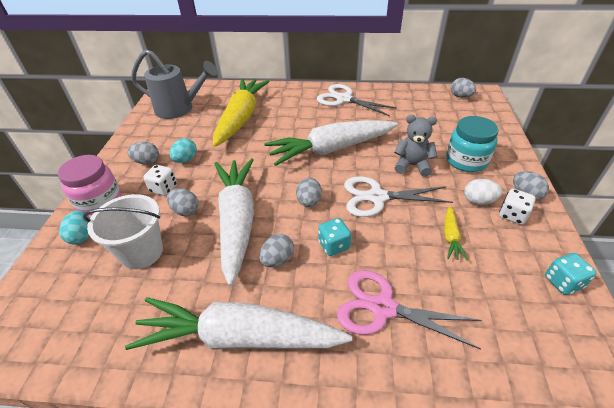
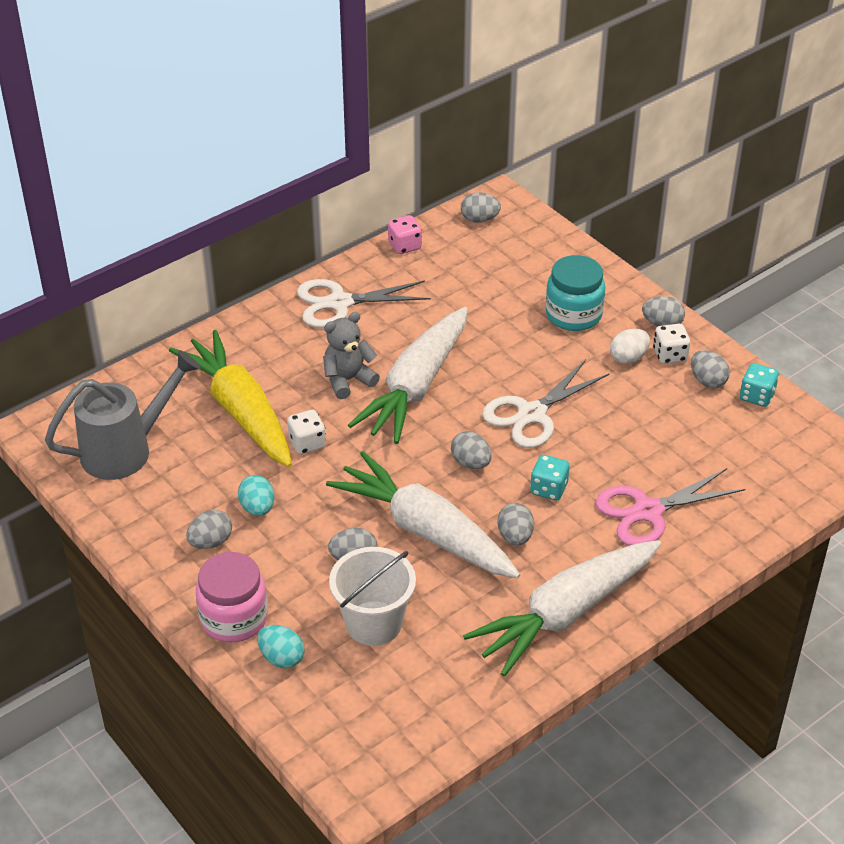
camera: 45 degrees left, 0 degrees up
white dice [143,165,177,196] -> white dice moved to [287,410,326,454]
grey teddy bear [394,115,437,176] -> grey teddy bear moved to [323,312,380,399]
yellow carrot [444,206,468,261] -> none
none -> pink dice [388,215,422,254]
none -> grey egg [691,350,730,388]

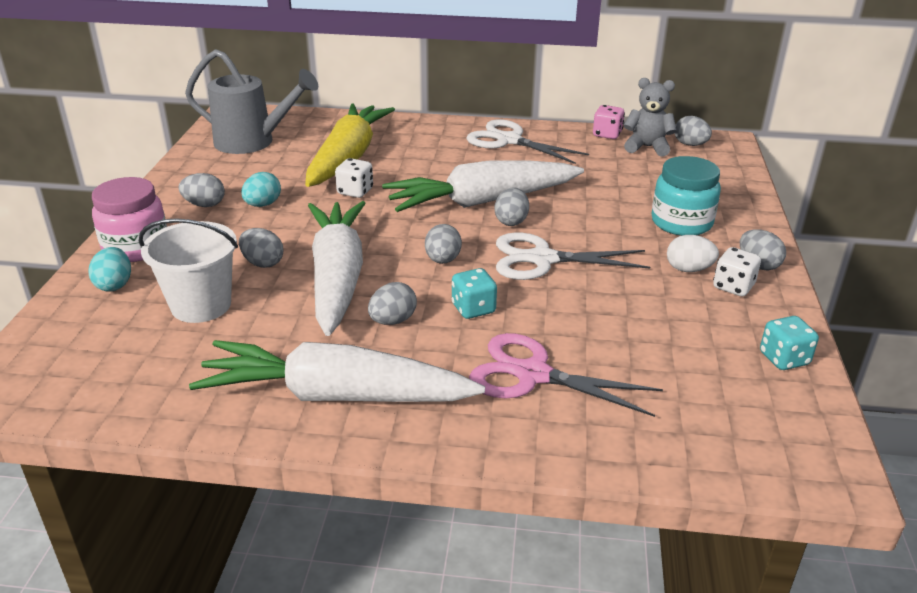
camera: 45 degrees right, 10 degrees down
grey teddy bear [323,312,380,399] -> grey teddy bear moved to [624,78,677,157]
grey egg [691,350,730,388] -> grey egg moved to [494,187,529,226]

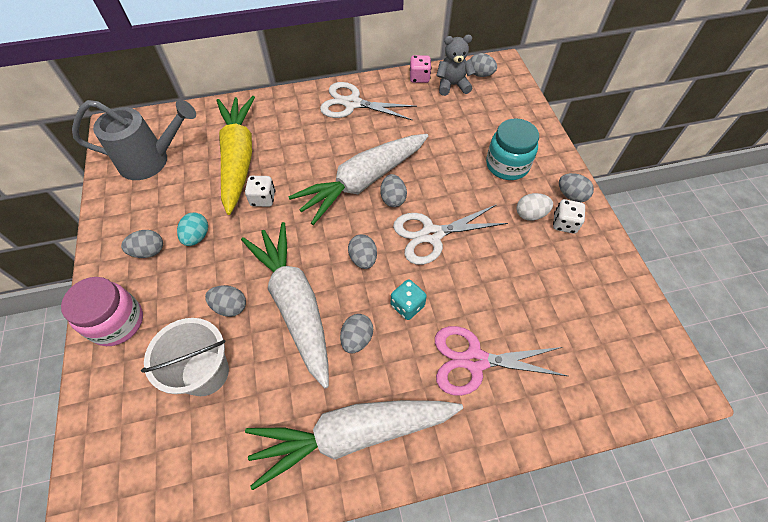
camera: 20 degrees left, 25 degrees up
turquoise egg [88,247,131,292] -> none
turquoise dice [760,316,819,370] -> none

